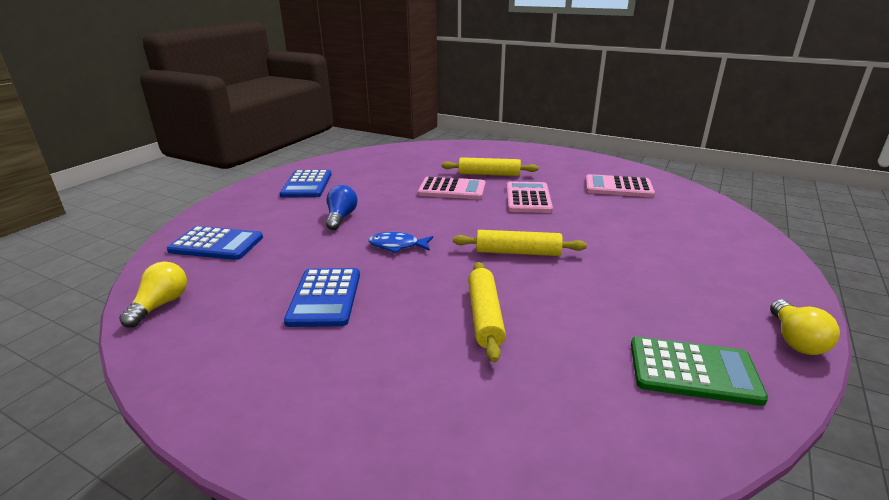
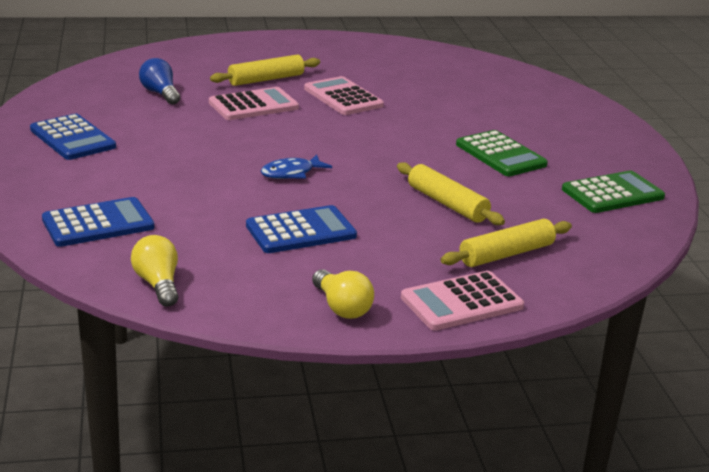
camera: 40 degrees left, 0 degrees up
blue calculator [284,268,360,327] -> blue calculator turned 75 degrees counterclockwise [246,205,357,253]
blue light bulb [326,185,358,230] -> blue light bulb moved to [139,58,180,105]
yellow rolling pin [453,230,587,256] -> yellow rolling pin moved to [441,219,572,267]
pink calculator [586,174,655,197] -> pink calculator moved to [401,271,524,331]
yellow light bulb [770,299,840,355] -> yellow light bulb moved to [312,269,374,319]
none -> green calculator [456,130,548,176]

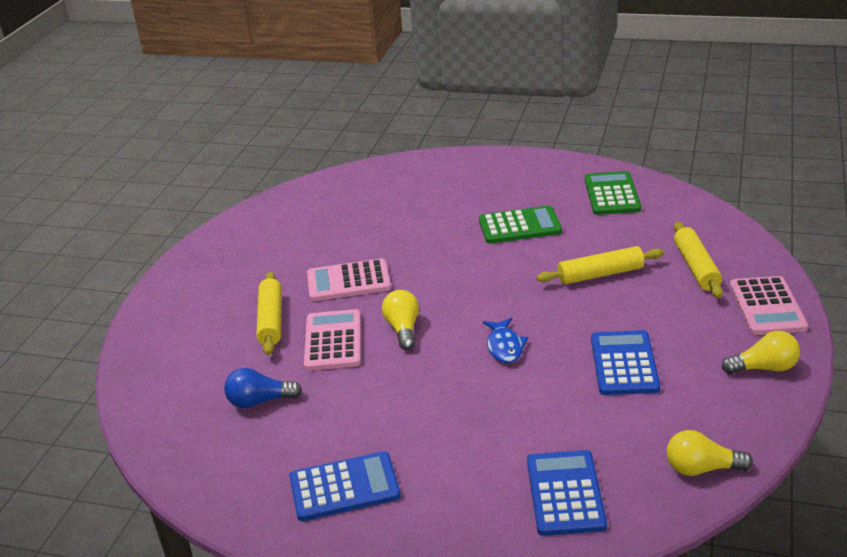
camera: 60 degrees left, 5 degrees up
none -> yellow light bulb [382,290,419,350]

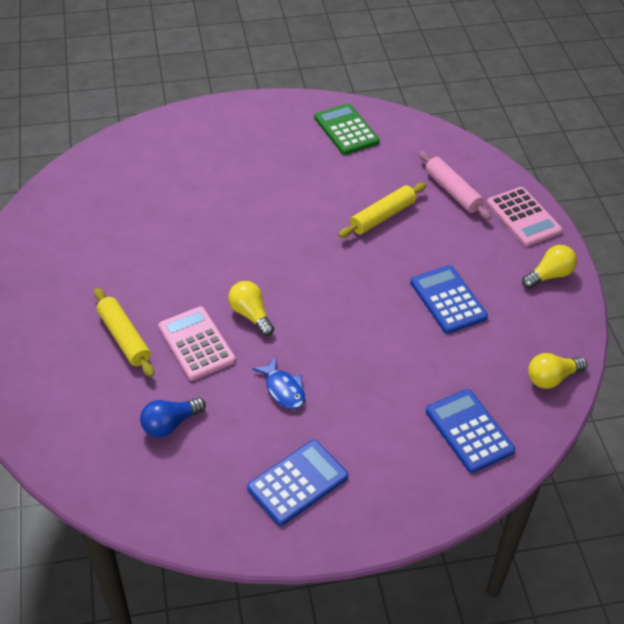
camera: 30 degrees left, 15 degrees up
pink calculator [307,259,391,301] -> none
green calculator [479,206,562,244] -> none
blue fish [483,318,528,363] -> blue fish moved to [252,357,305,409]
yellow rolling pin [674,222,723,298] -> pink rolling pin [419,151,492,220]

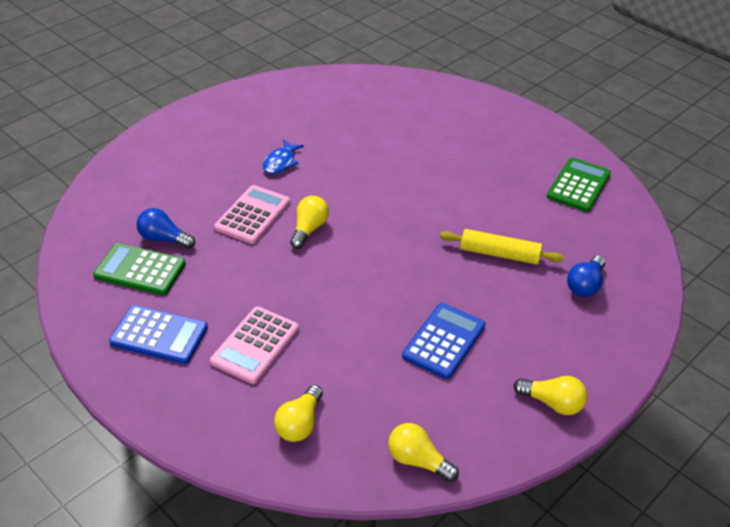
camera: 55 degrees right, 5 degrees down
yellow rolling pin [94,288,154,377] -> none
blue fish [252,357,305,409] -> blue fish moved to [263,140,304,174]
pink rolling pin [419,151,492,220] -> blue light bulb [567,256,605,297]
blue calculator [426,389,515,473] -> yellow light bulb [274,385,323,442]
pink calculator [487,187,563,247] -> pink calculator moved to [210,306,299,384]
none -> green calculator [93,243,186,295]

